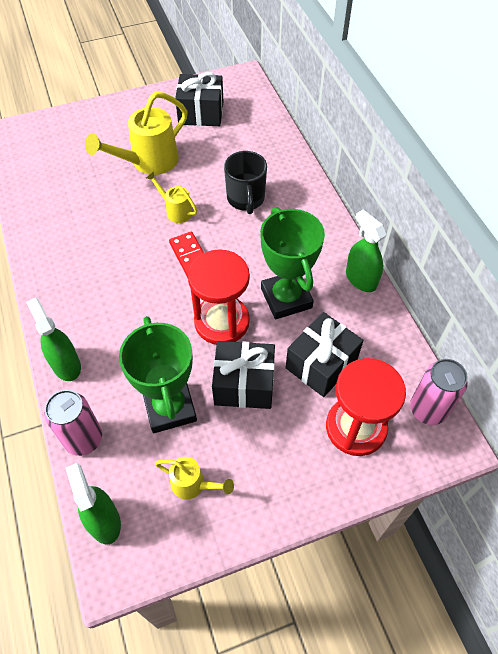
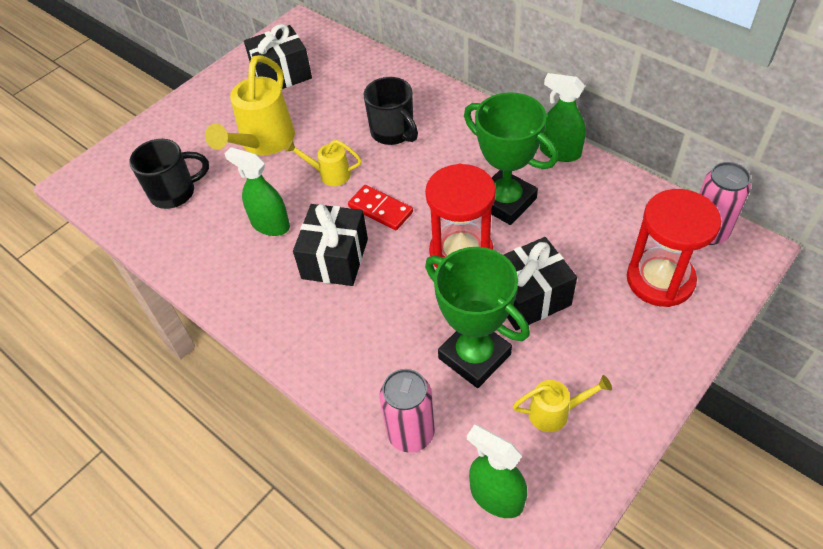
camera: 25 degrees left, 5 degrees down
green spray bottle [26,298,81,381] -> green spray bottle moved to [225,147,290,236]
black gift [286,312,364,397] -> black gift moved to [293,204,368,286]
none -> black mug [129,139,209,209]

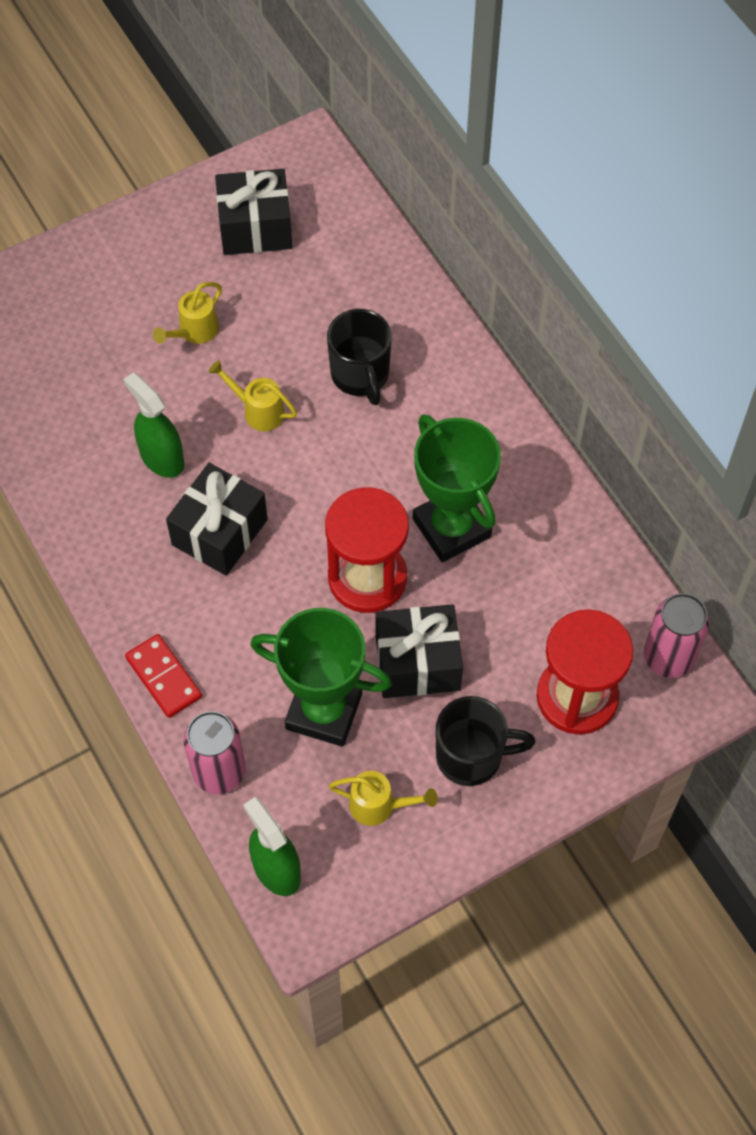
camera: 15 degrees right, 10 degrees up
black mug [129,139,209,209] -> black mug moved to [435,696,536,786]
yellow watering can [205,55,295,155] -> yellow watering can [153,282,222,344], size x0.53
red domino [348,185,413,230] -> red domino moved to [125,634,202,718]
green trophy [425,247,530,388] -> green trophy turned 45 degrees counterclockwise [250,608,392,747]
green spray bottle [540,73,586,162] -> none

